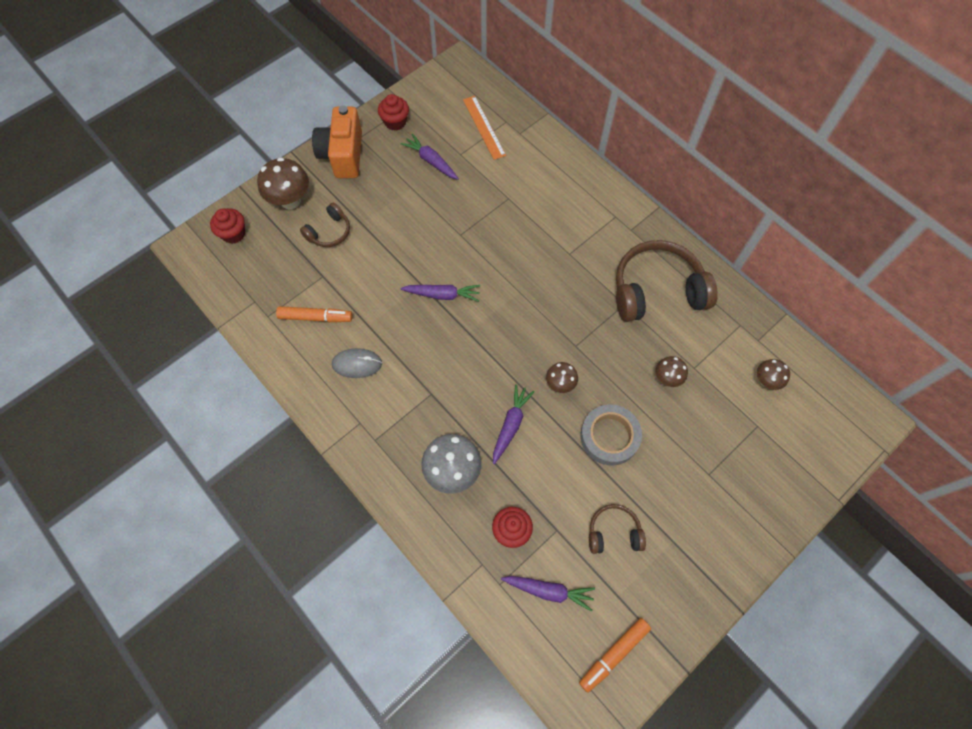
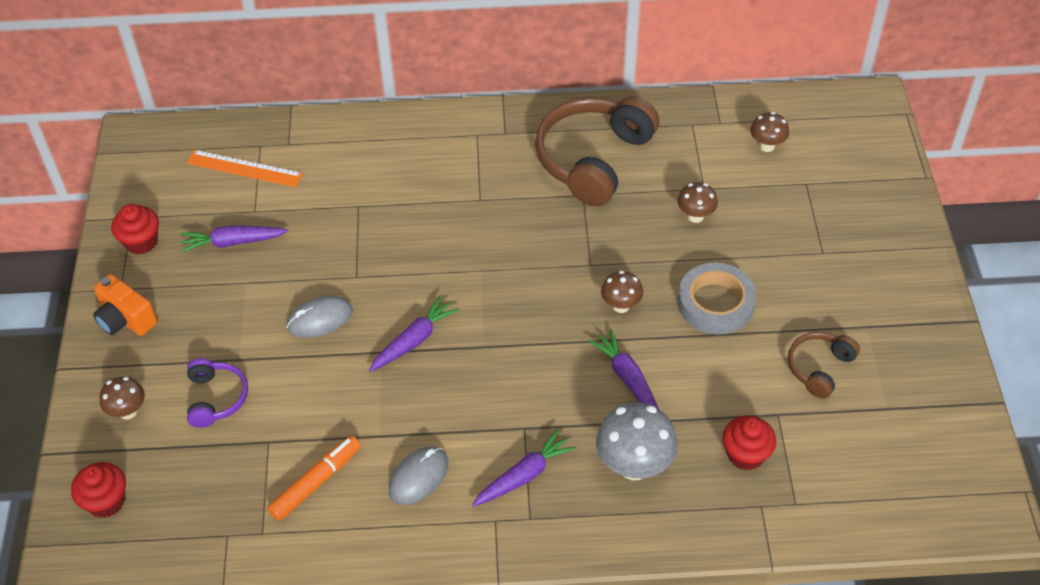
camera: 50 degrees left, 15 degrees down
brown mushroom [257,157,309,209] -> brown mushroom [99,376,145,420], size x0.57
brown headphones [300,203,350,247] -> purple headphones [187,358,248,428]
orange camera [312,106,362,178] -> orange camera [93,274,157,336], size x0.65
purple carrot [501,576,595,611] -> purple carrot moved to [472,429,577,507]
orange marker [579,618,651,693] -> none
none -> grey mouse [287,296,353,338]

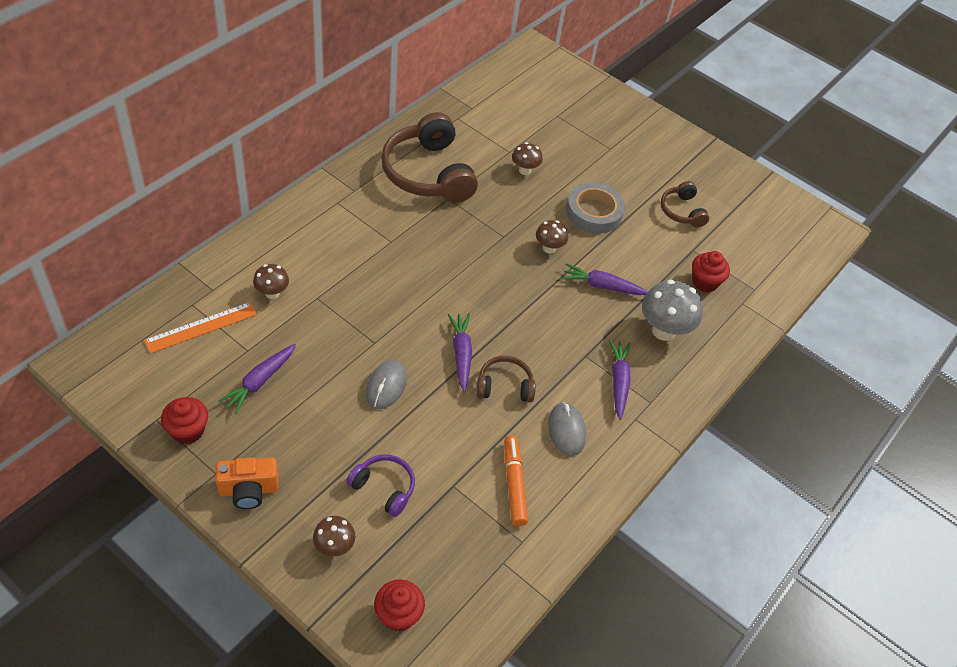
camera: 55 degrees left, 0 degrees up
brown mushroom [750,112,789,152] -> brown mushroom moved to [253,264,289,299]
none -> brown headphones [477,356,536,402]

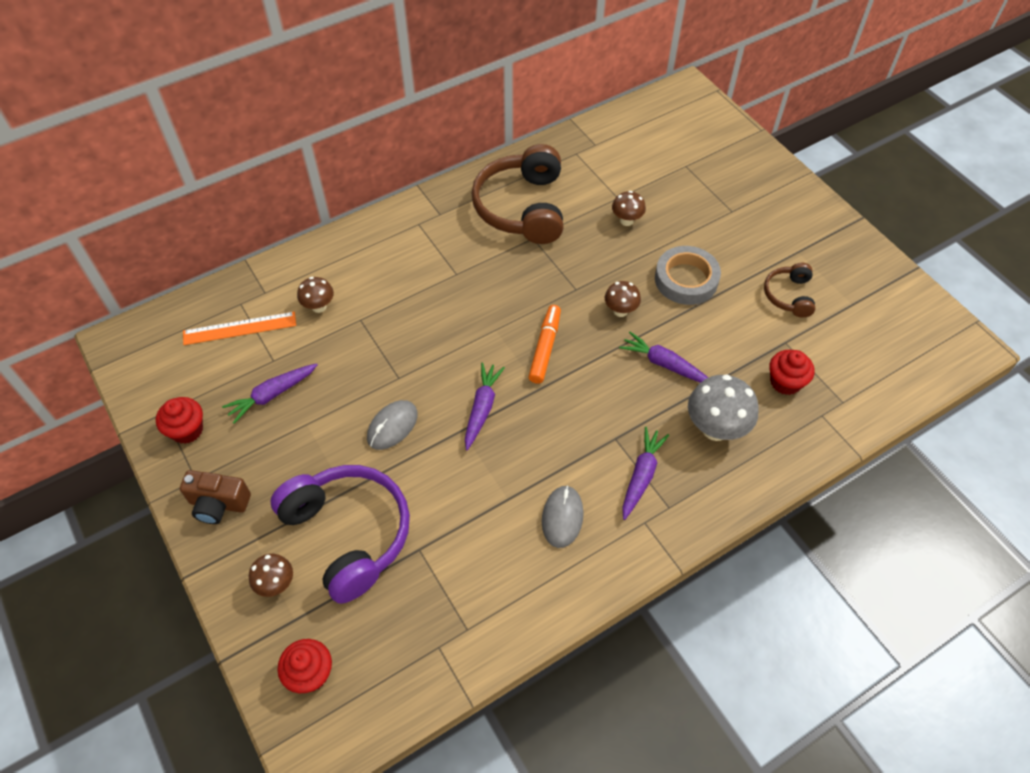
camera: 25 degrees right, 5 degrees up
orange camera [215,457,279,509] -> brown camera [180,470,251,524]
purple headphones [346,454,415,517] -> purple headphones [270,465,410,604], size x1.97
brown headphones [477,356,536,402] -> none
orange marker [504,436,528,526] -> orange marker moved to [528,305,561,384]

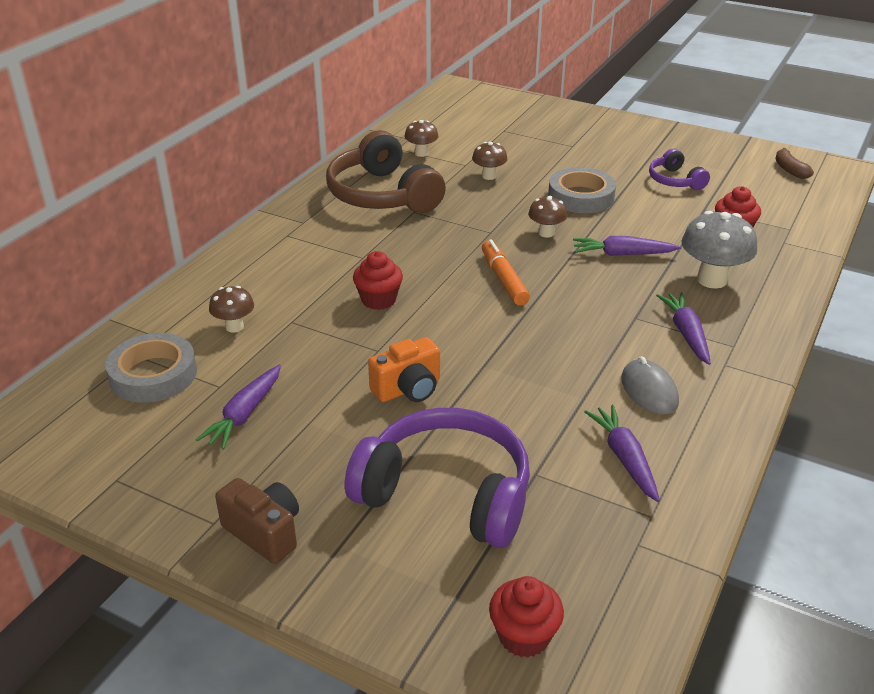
camera: 30 degrees left, 20 degrees down
red cupcake [156,397,203,444] -> red cupcake moved to [353,251,403,310]
brown camera [180,470,251,524] -> brown camera turned 120 degrees counterclockwise [215,478,299,564]
orange ruler [183,312,296,345] -> grey tape [105,333,197,403]
brown mushroom [249,554,293,597] -> brown mushroom moved to [404,120,438,157]
grey mouse [367,400,418,450] -> orange camera [368,337,440,402]
purple carrot [465,363,505,450] -> purple carrot moved to [584,405,660,502]
brown headphones [764,263,815,318] -> purple headphones [649,149,710,190]
none -> brown banana [775,148,814,179]

